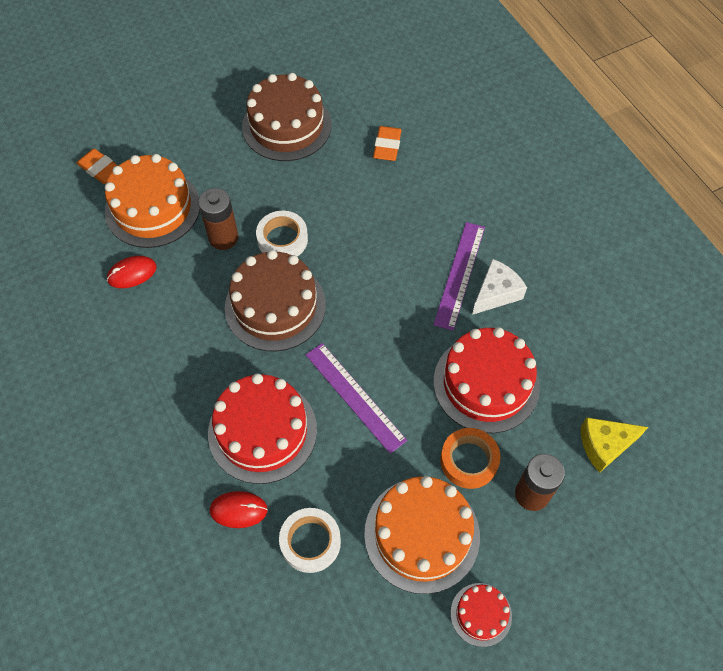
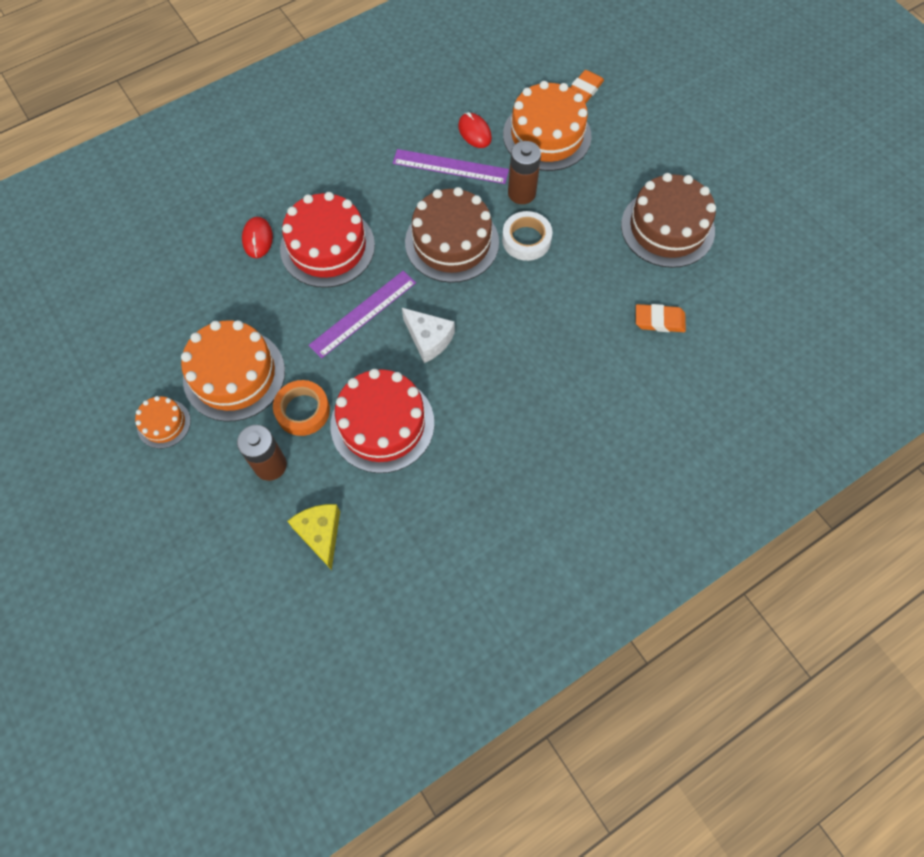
camera: 85 degrees right, 5 degrees up
white tape [279,508,341,573] -> none
purple ruler [433,222,485,331] -> purple ruler moved to [393,149,509,184]
red cake [451,583,512,647] -> orange cake [135,396,191,449]
white cheese [472,259,527,315] -> white cheese moved to [402,308,455,363]

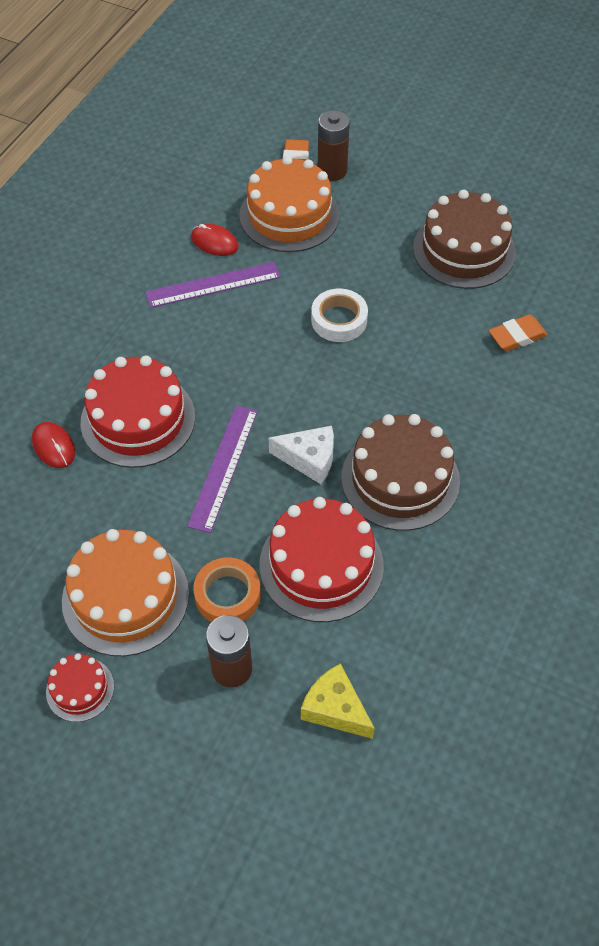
camera: 30 degrees left, 10 degrees down
orange cake [135,396,191,449] -> red cake [46,653,114,722]
brown cake [405,187,499,283] -> brown cake moved to [341,414,460,531]
brown battery [508,141,541,204] -> brown battery moved to [318,110,350,181]

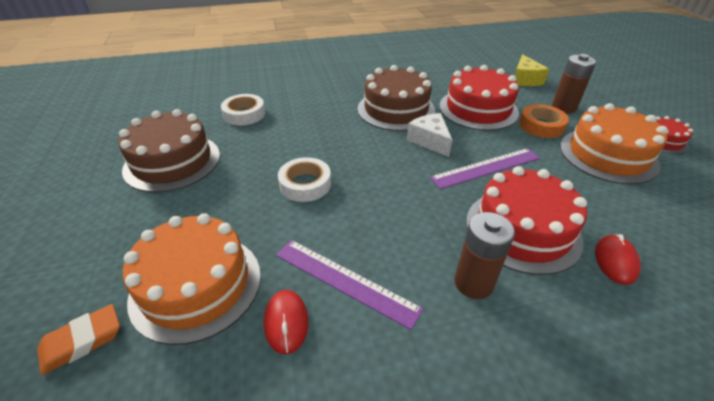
camera: 130 degrees left, 15 degrees down
brown battery [318,110,350,181] -> brown battery moved to [454,212,515,299]
orange eraser [489,314,548,351] -> white tape [221,94,265,125]

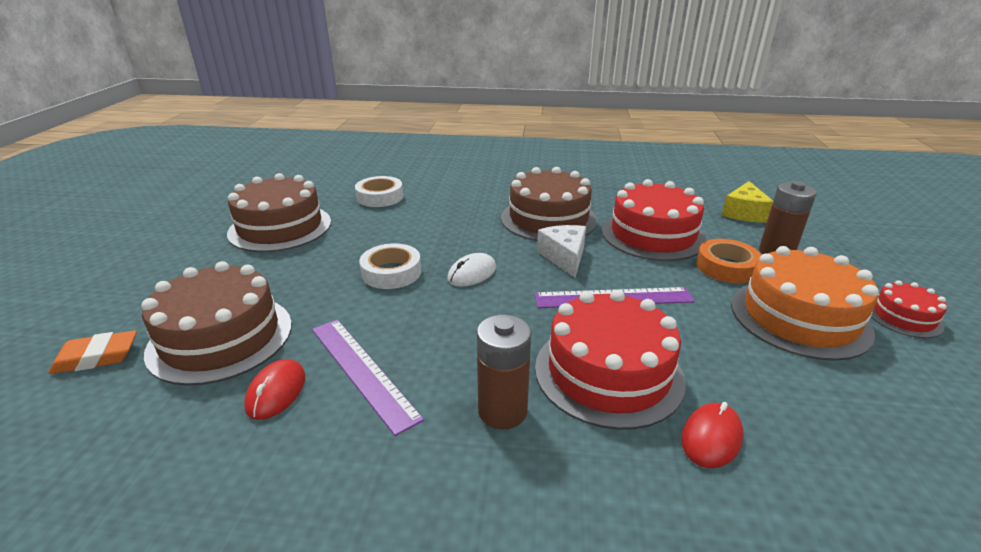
camera: 20 degrees right, 10 degrees down
orange cake [123,213,261,345] -> brown cake [141,261,292,386]
none -> white mouse [447,253,496,287]

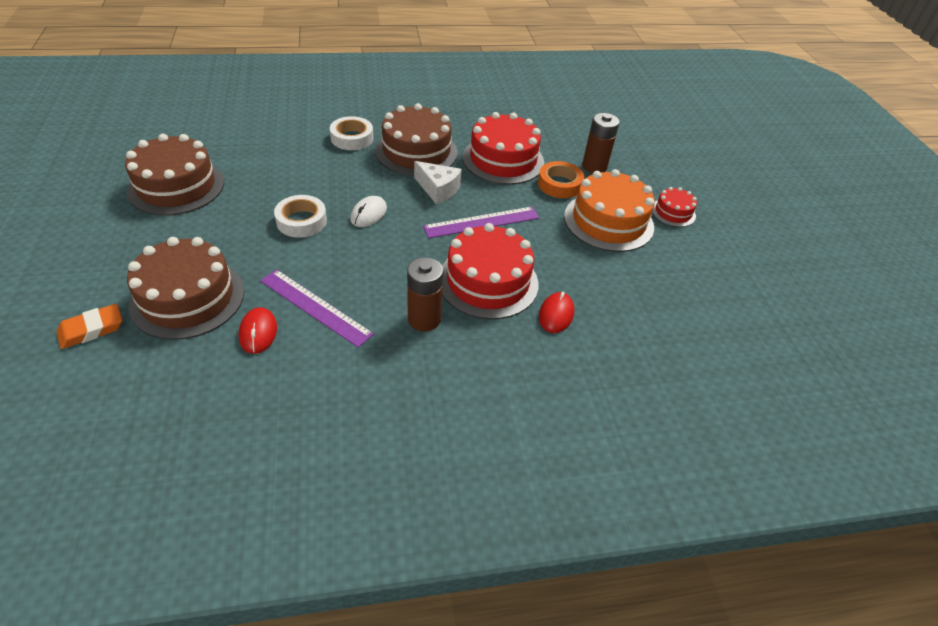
camera: 20 degrees left, 15 degrees up
white tape [355,176,403,207] -> white tape moved to [330,116,373,150]
white cheese [537,225,586,277] -> white cheese turned 150 degrees clockwise [414,161,462,204]
yellow cheese [721,181,773,222] -> none

